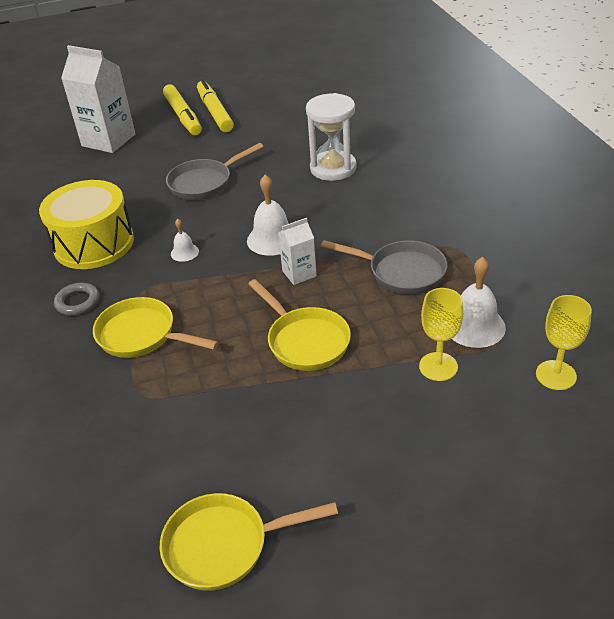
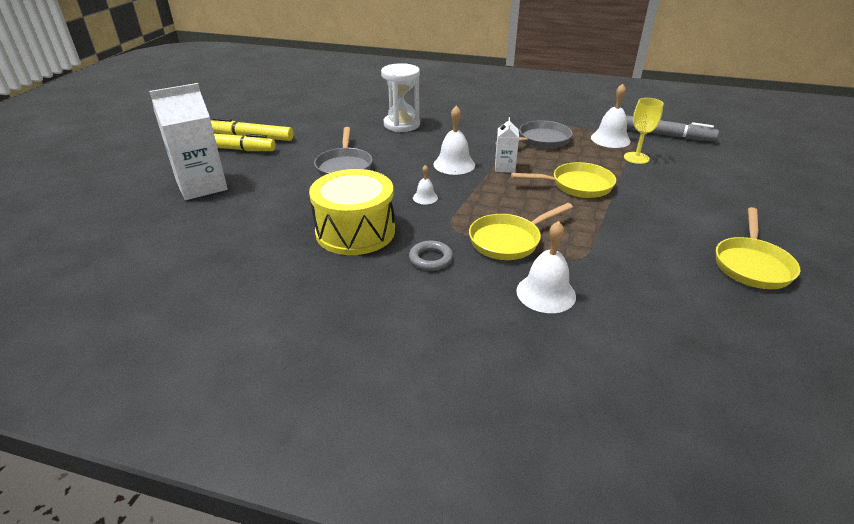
camera: 60 degrees left, 5 degrees down
yellow goblet [536,295,592,390] -> grey marker [626,115,719,141]
none -> white bell [516,221,576,313]

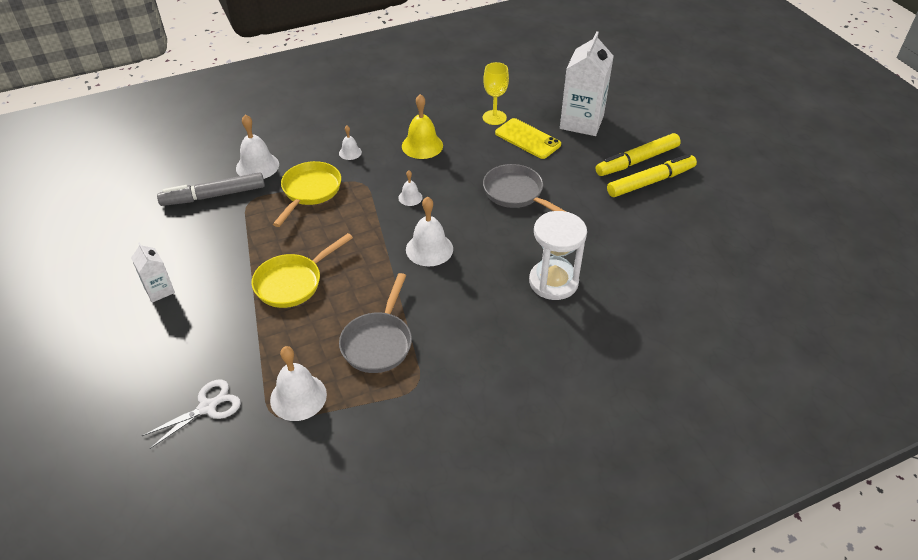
camera: 140 degrees right, 10 degrees up
yellow drum [309,169,395,255] -> yellow bell [402,94,443,159]
grey ring [409,241,453,271] -> white bell [339,126,362,160]
white carton [495,117,519,173] -> white carton moved to [131,243,175,303]
yellow goblet [624,98,664,164] -> yellow goblet moved to [483,62,509,125]
grey marker [626,115,719,141] -> grey marker moved to [157,173,265,206]
yellow pan [716,207,800,289] -> none
none -> white scissors [142,380,241,449]
none -> yellow phone [495,118,561,159]

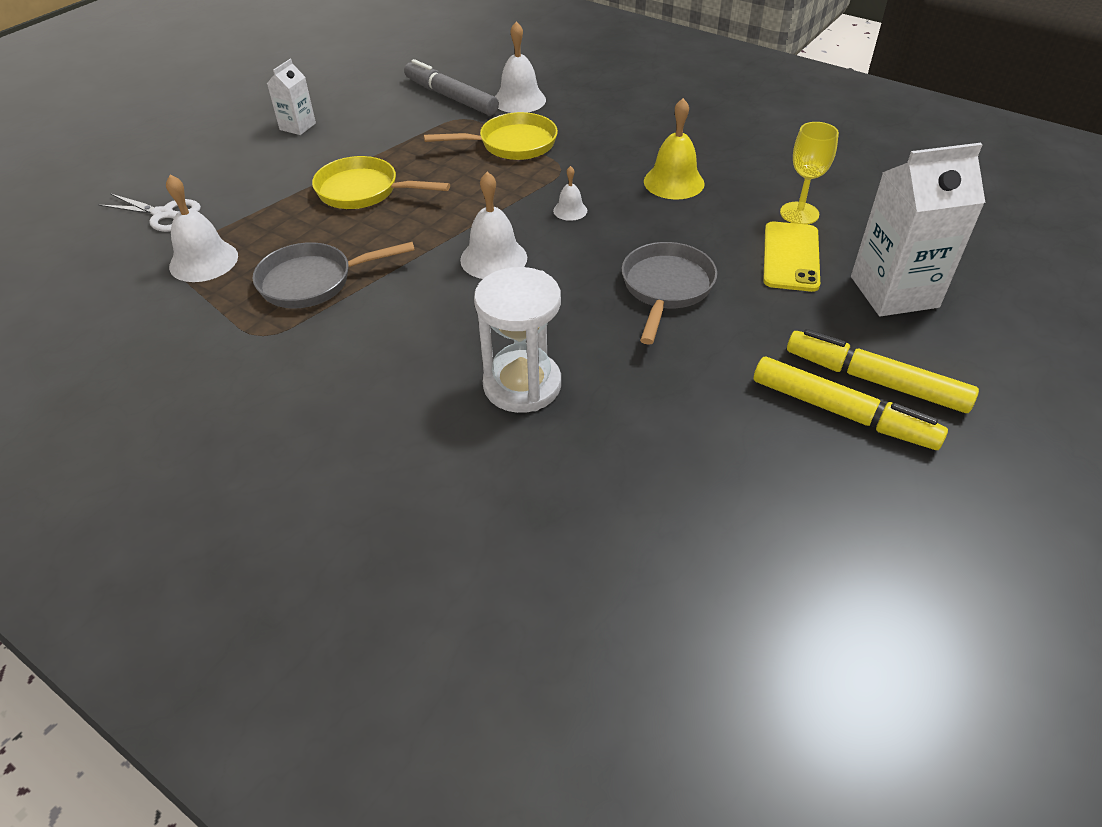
camera: 60 degrees right, 0 degrees up
white bell [339,126,362,160] -> none

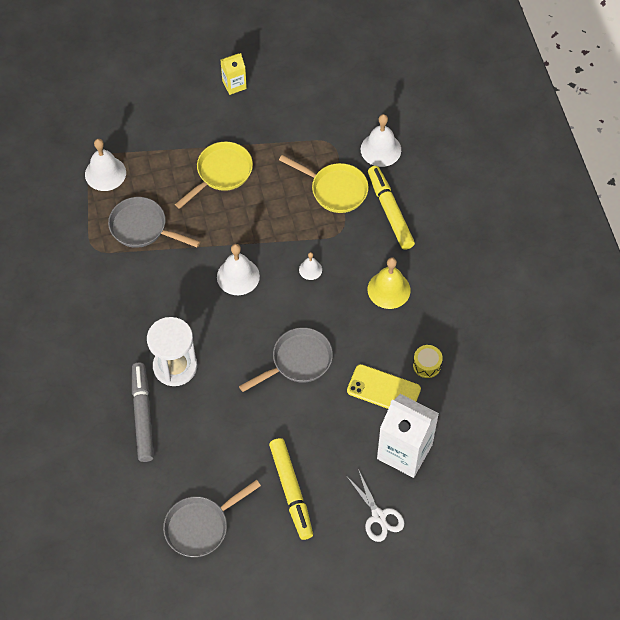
camera: 40 degrees right, 15 degrees up
white scissors [99,194,201,232] -> white scissors moved to [347,469,405,542]
white carton [267,59,316,135] -> yellow carton [221,53,247,95]
yellow pan [312,156,450,209] -> yellow pan turned 75 degrees clockwise [175,142,253,209]
grey marker [404,59,499,116] -> grey marker moved to [132,363,154,462]
yellow phone [763,221,820,292] -> yellow phone turned 60 degrees clockwise [347,364,421,409]
yellow goblet [780,122,839,225] -> yellow drum [413,345,443,378]
yellow marker [787,329,979,413] -> yellow marker moved to [368,166,415,250]
none -> grey pan [163,480,261,557]

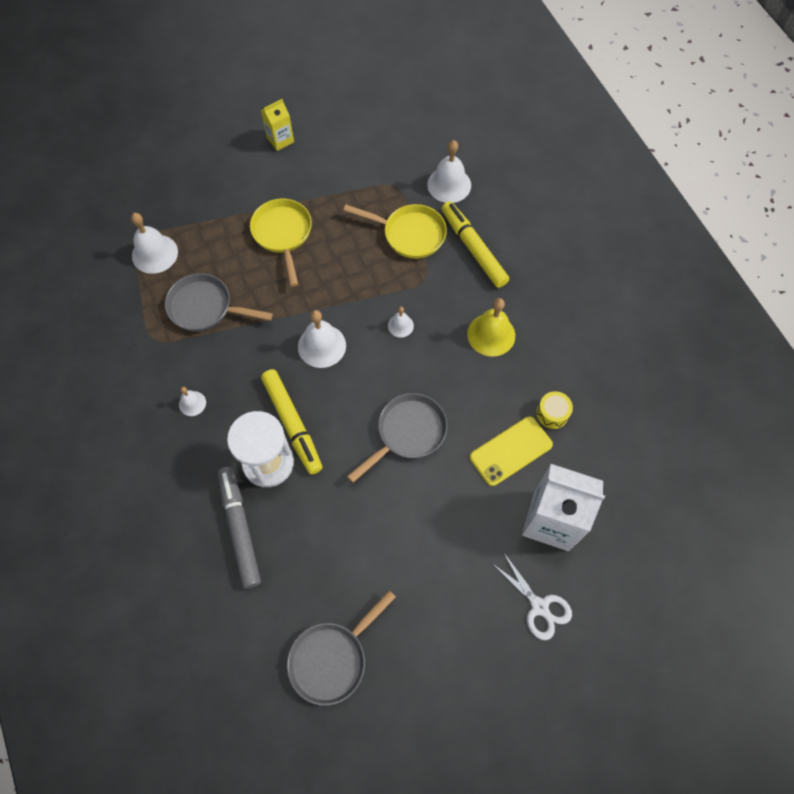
camera: 10 degrees left, 5 degrees up
yellow pan [175,142,253,209] -> yellow pan turned 45 degrees counterclockwise [250,198,312,287]
yellow marker [269,438,313,540] -> yellow marker moved to [261,369,322,474]
yellow phone [347,364,421,409] -> yellow phone turned 45 degrees counterclockwise [470,416,553,486]
none -> white bell [179,387,206,416]

